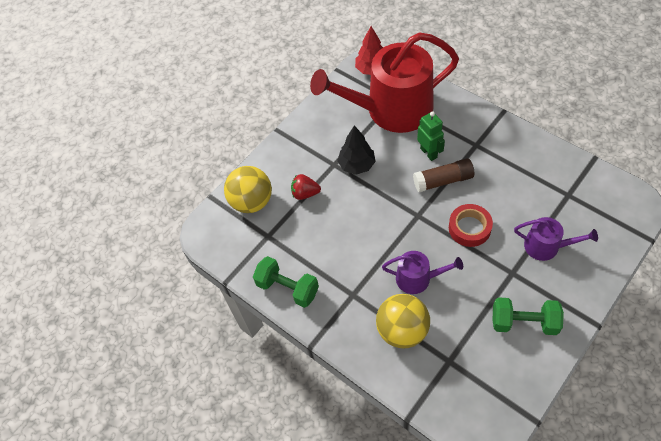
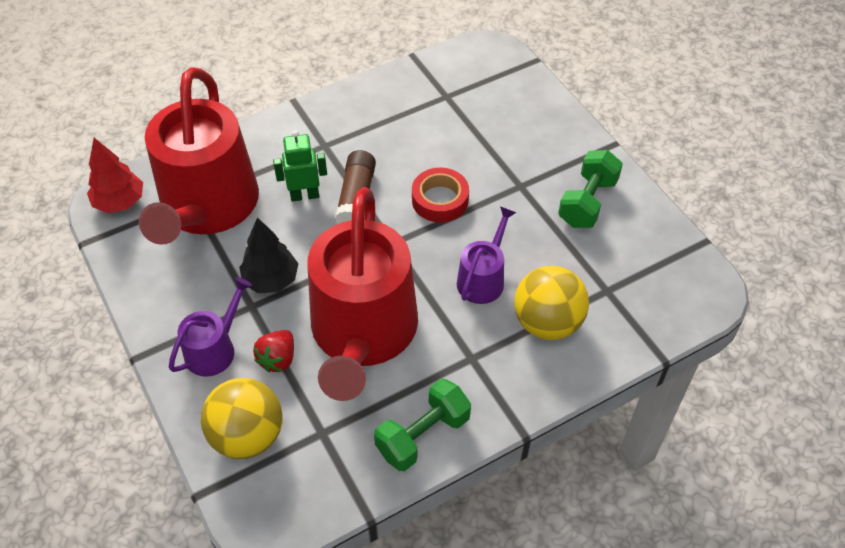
camera: 75 degrees left, 5 degrees down
purple watering can [514,217,598,261] -> purple watering can moved to [169,277,252,377]
none -> red watering can [308,187,418,401]

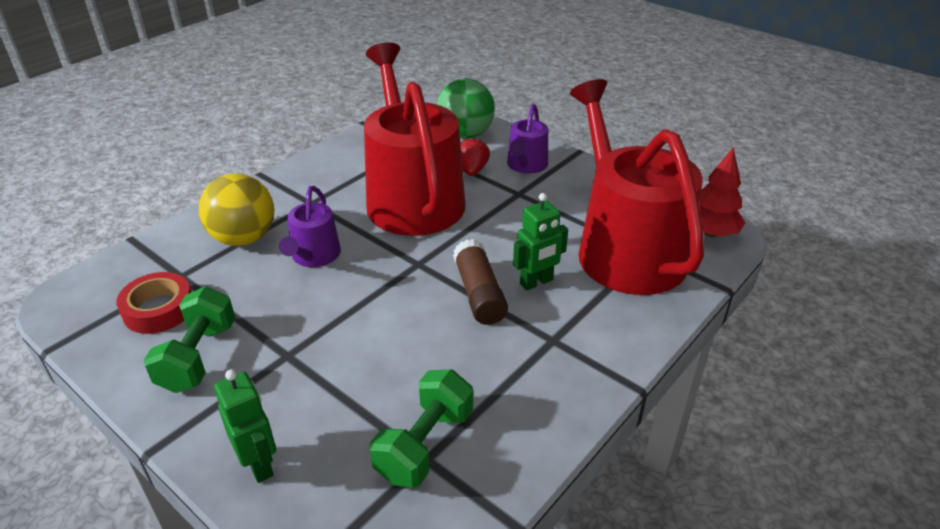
camera: 160 degrees right, 15 degrees down
yellow ball [201,378,283,459] -> green ball [436,78,495,139]
black tree [239,218,299,293] -> none
green dumbbell [374,379,471,471] -> green dumbbell moved to [370,369,473,488]
red tape [412,168,469,222] -> red tape moved to [116,272,191,334]
none -> green robot [214,369,276,483]

